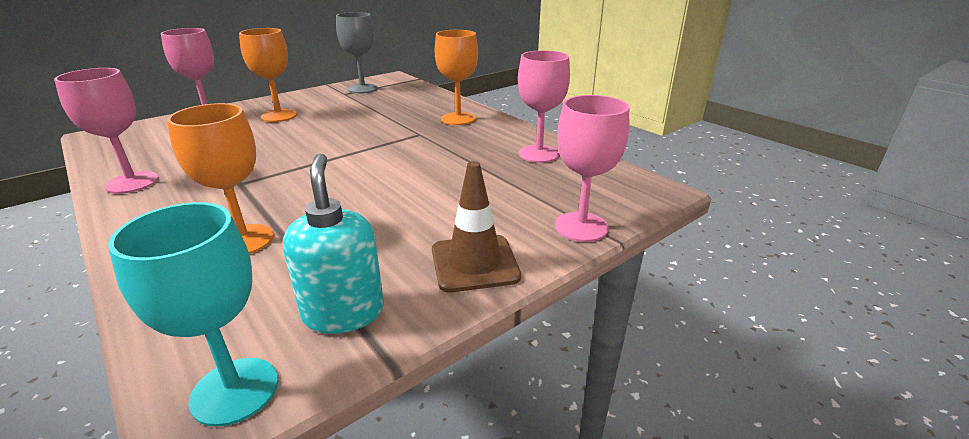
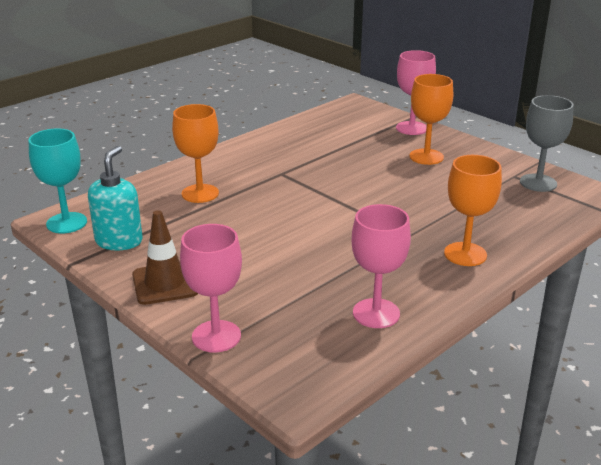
camera: 85 degrees right, 0 degrees up
pink goblet [54,68,159,194] -> none
turquoise soap dispenser [283,154,384,334] -> turquoise soap dispenser turned 60 degrees counterclockwise [88,146,143,250]

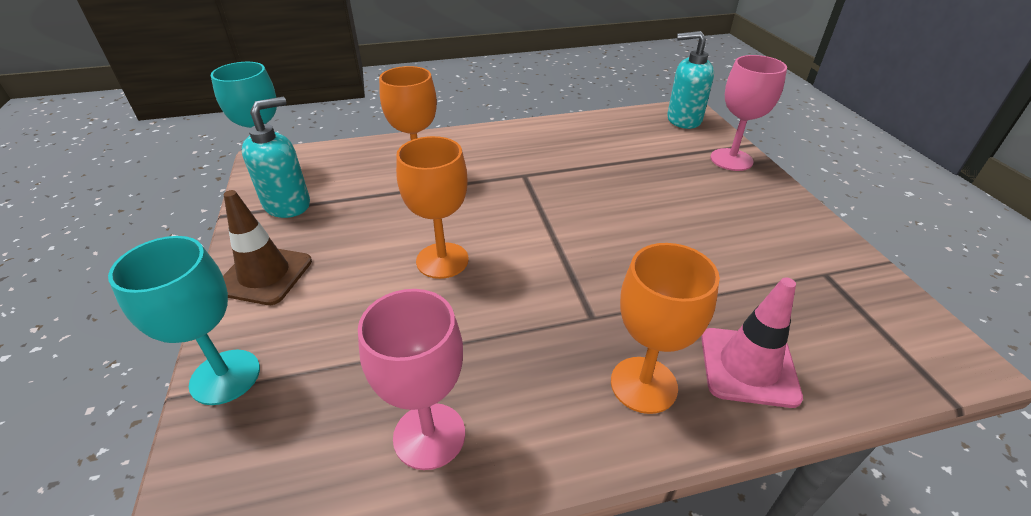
camera: 30 degrees right, 10 degrees up
pink goblet [180,224,242,352] -> turquoise goblet [108,236,260,405]
orange goblet [409,74,453,165] -> orange goblet moved to [396,136,469,279]
grey goblet [520,95,574,192] -> none
none -> turquoise soap dispenser [667,31,714,129]
none -> pink traffic cone [701,277,803,408]

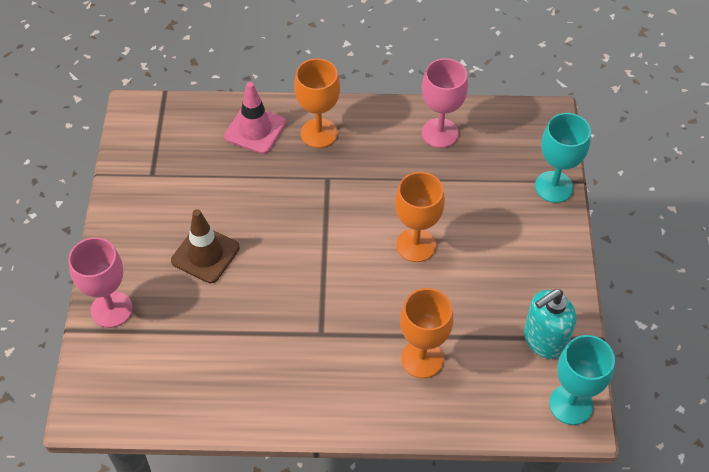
camera: 165 degrees left, 15 degrees up
brown traffic cone [223,190,312,305] -> brown traffic cone moved to [171,209,240,283]
turquoise soap dispenser [667,31,714,129] -> none

